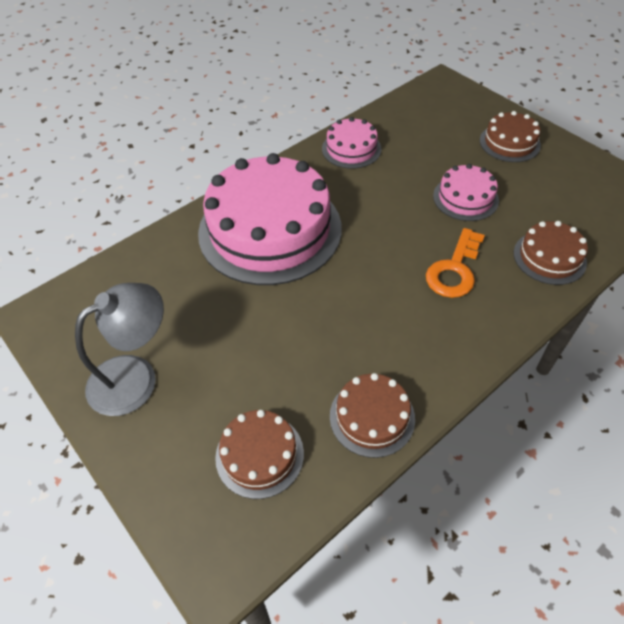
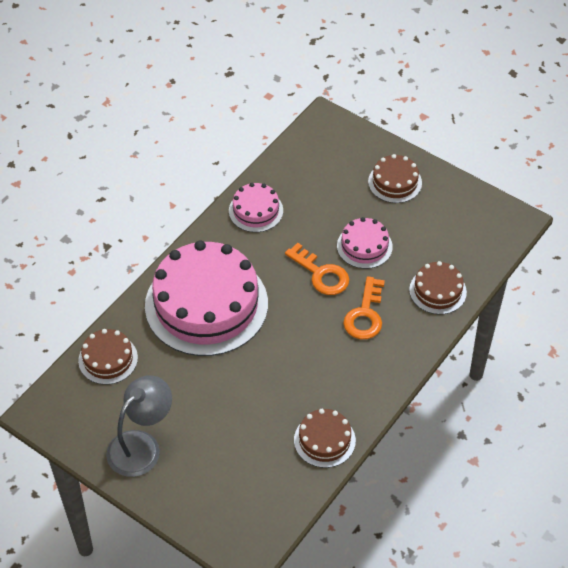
camera: 15 degrees left, 0 degrees up
brown cake [215,410,304,499] -> brown cake moved to [78,329,138,385]
none -> orange key [285,243,349,295]

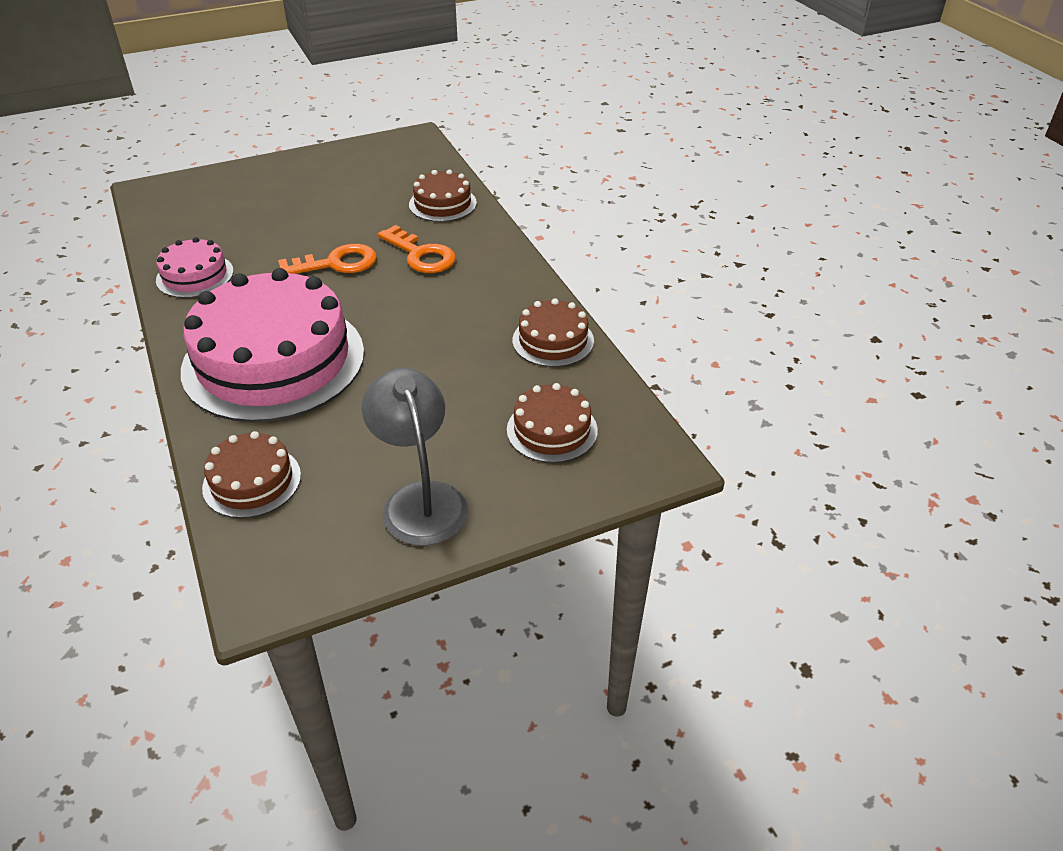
camera: 60 degrees left, 10 degrees down
pink cake [337,217,393,269] -> none
brown cake [368,154,422,203] -> brown cake moved to [507,383,598,463]

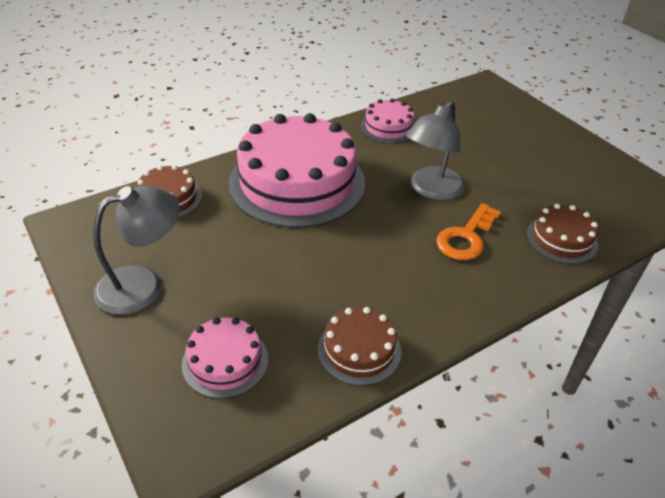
camera: 80 degrees right, 0 degrees up
orange key [278,244,377,274] -> grey lamp [406,101,465,200]
brown cake [507,383,598,463] -> pink cake [182,317,268,399]

